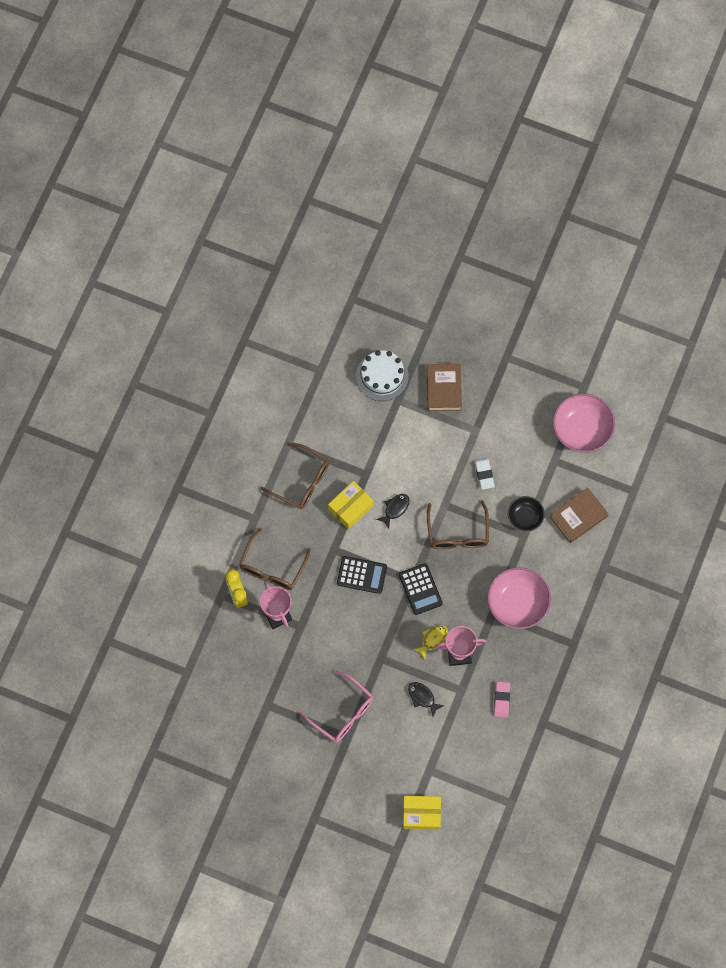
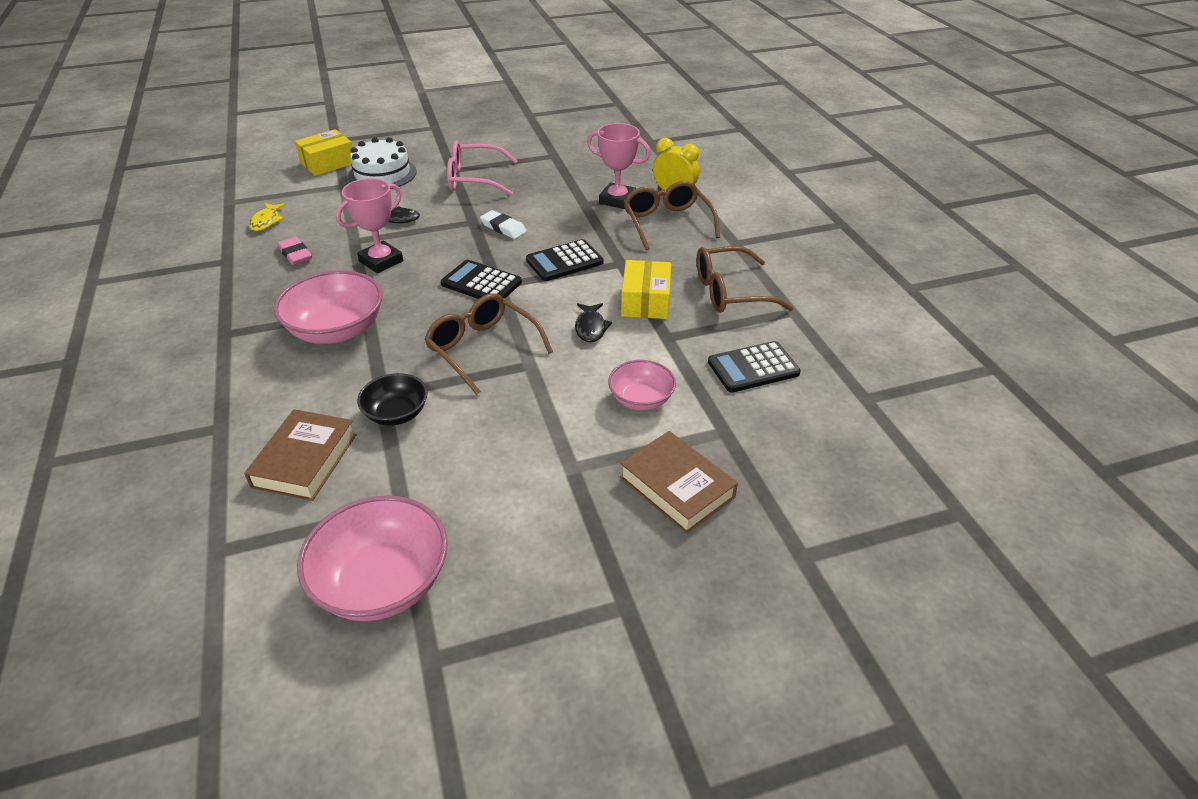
camera: 140 degrees right, 30 degrees down
white cake [356,350,409,401] -> white cake moved to [348,137,417,189]
yellow fish [413,625,448,660] -> yellow fish moved to [249,203,286,231]
white eraser [474,457,495,490] -> white eraser moved to [480,210,527,239]
none -> pink bowl [608,360,676,410]
none -> black calculator [708,341,801,393]

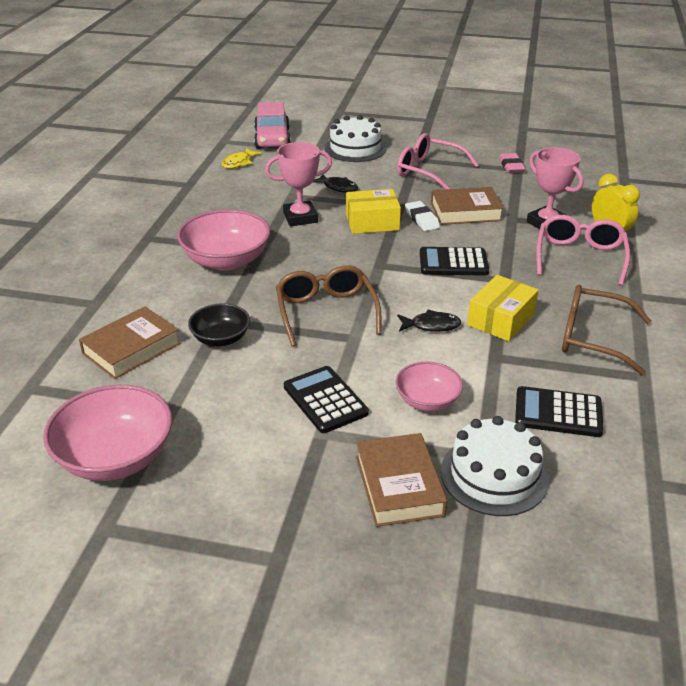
camera: 30 degrees right, 5 degrees down
pink eraser [278,237,312,265] -> pink eraser moved to [499,153,525,173]
yellow box [295,129,352,176] -> yellow box moved to [346,189,401,234]
black calculator [441,260,522,299] -> black calculator moved to [284,366,369,433]
black fish [575,303,612,342] -> black fish turned 120 degrees counterclockwise [397,309,461,332]
brown glasses [623,181,720,250] -> pink glasses [536,215,630,286]
none -> pink car [254,102,291,149]
none -> brown book [431,187,504,225]
none -> white cake [441,416,549,516]

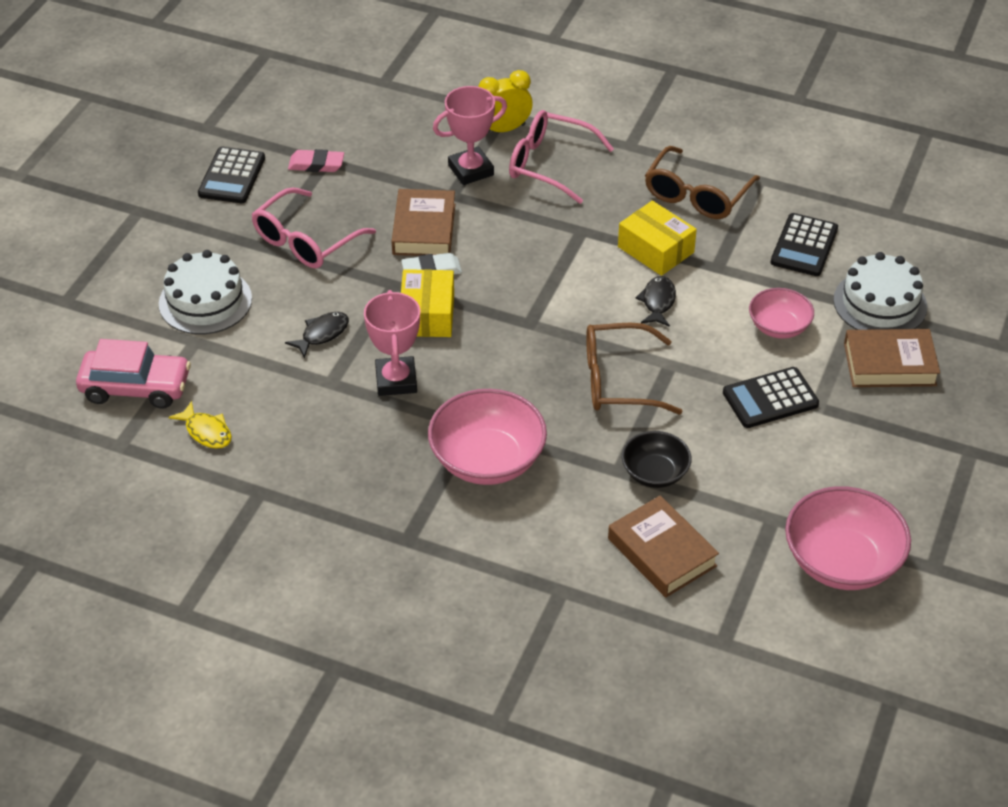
camera: 80 degrees left, 10 degrees up
black calculator [420,247,489,276] -> black calculator moved to [198,147,265,203]

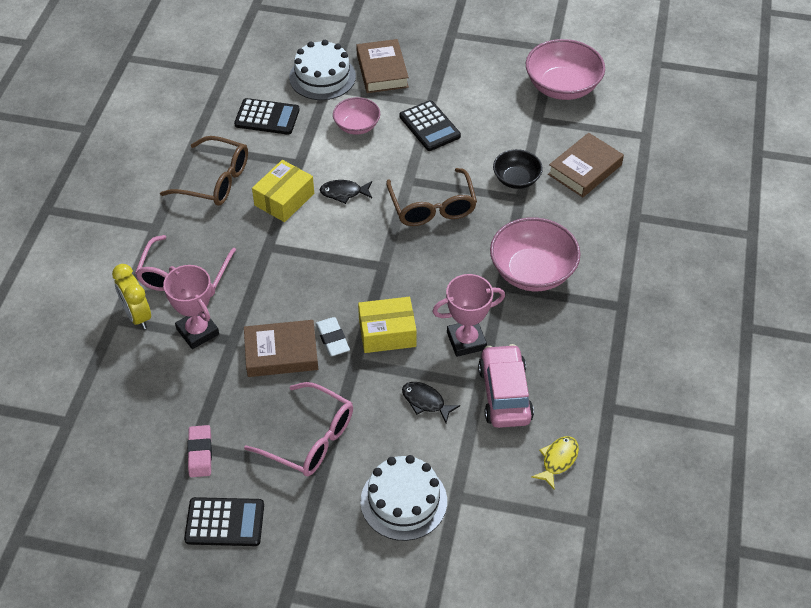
camera: 100 degrees left, 5 degrees up
pink car [76,339,191,409] -> pink car moved to [478,344,534,428]

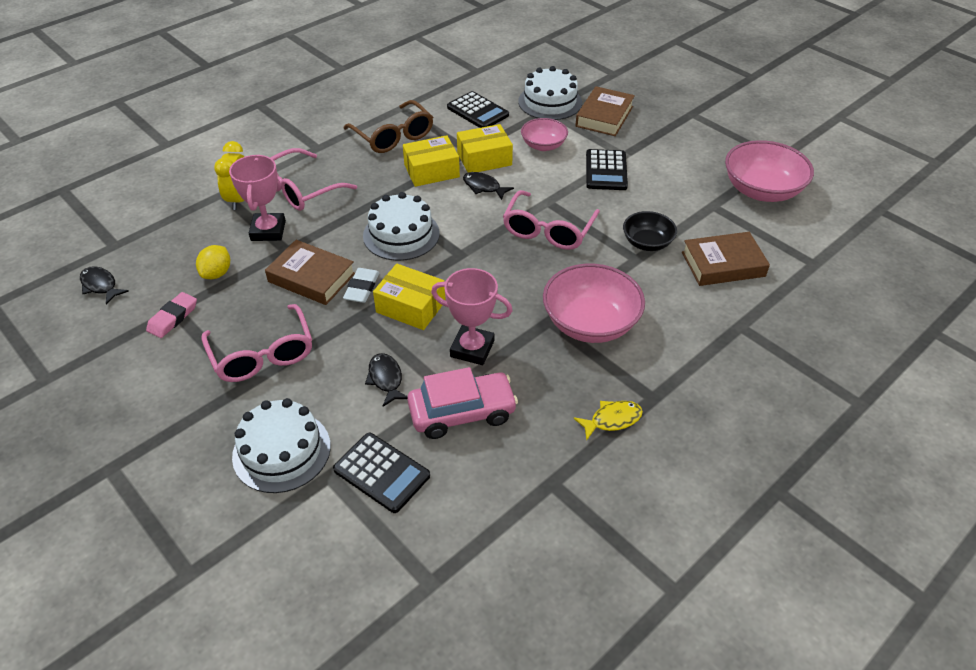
camera: 35 degrees right, 5 degrees down
black calculator [184,497,264,546] -> black calculator moved to [333,433,430,513]
brown glasses [386,168,477,226] -> pink glasses [503,190,600,250]
pink car [478,344,534,428] -> pink car turned 45 degrees clockwise [407,367,518,439]
yellow fish [532,436,579,490] -> yellow fish moved to [574,401,643,441]
none -> black fish [80,266,129,305]
none -> yellow lemon [196,245,230,279]
none -> white cake [363,192,440,261]
none -> yellow box [457,124,513,172]

